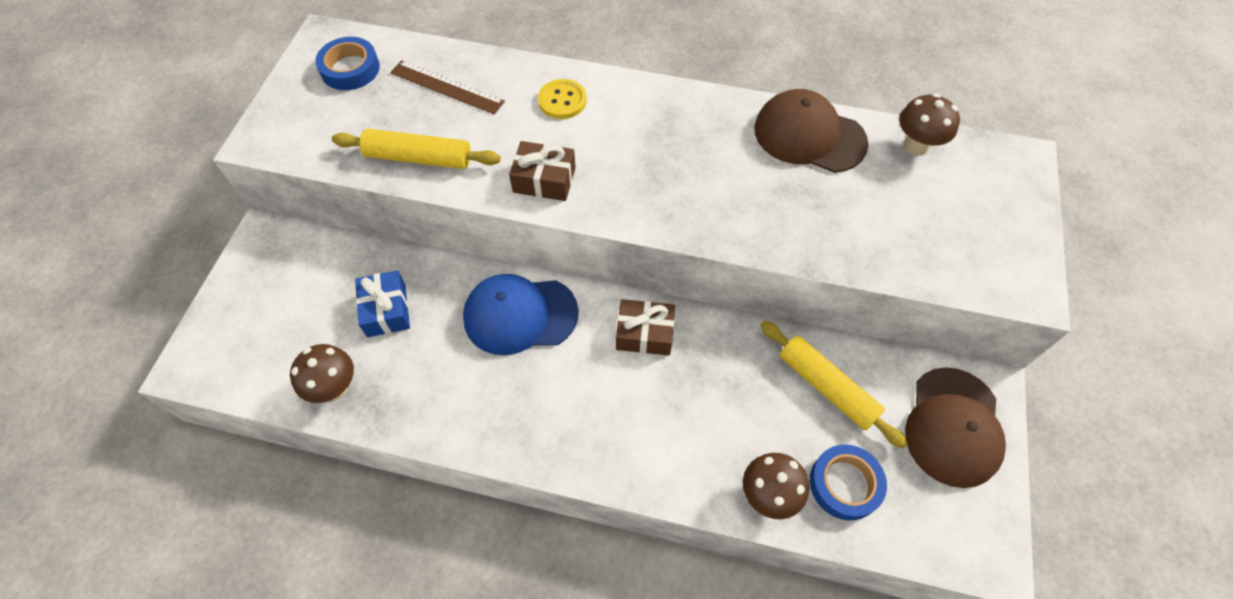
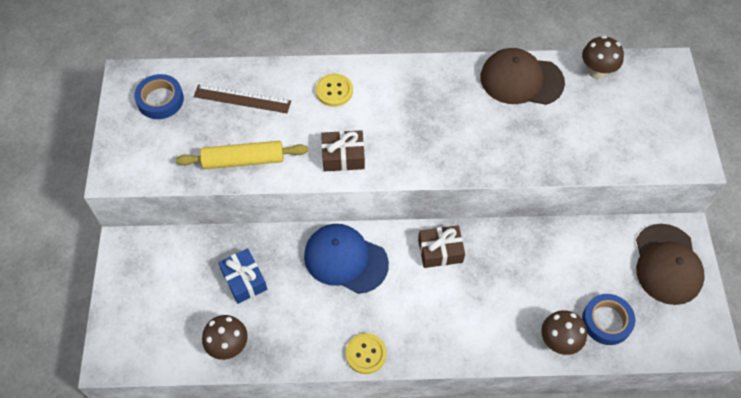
camera: 15 degrees left, 0 degrees up
blue cap [463,274,579,355] -> blue cap turned 45 degrees clockwise [304,224,389,294]
yellow rolling pin [760,321,908,448] -> none
none -> yellow button [346,333,386,374]

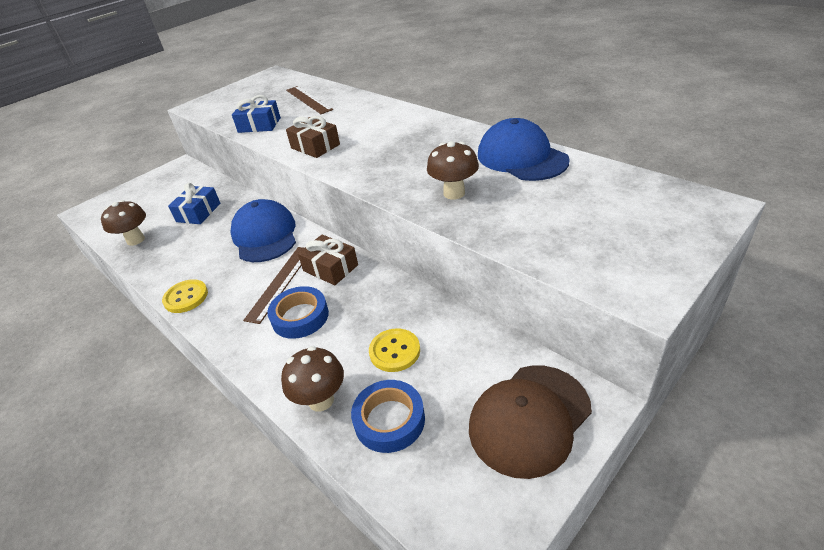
camera: 50 degrees right, 20 degrees down
blue tape [134,74,184,119] -> blue tape moved to [267,286,329,339]
yellow rolling pin [176,141,308,169] -> blue gift [232,95,281,133]
yellow button [316,74,353,107] -> yellow button moved to [369,328,420,372]
brown cap [480,48,565,105] -> blue cap [478,118,570,181]
brown mushroom [582,36,624,79] -> brown mushroom moved to [427,141,479,200]
none -> brown ruler [243,247,304,324]

